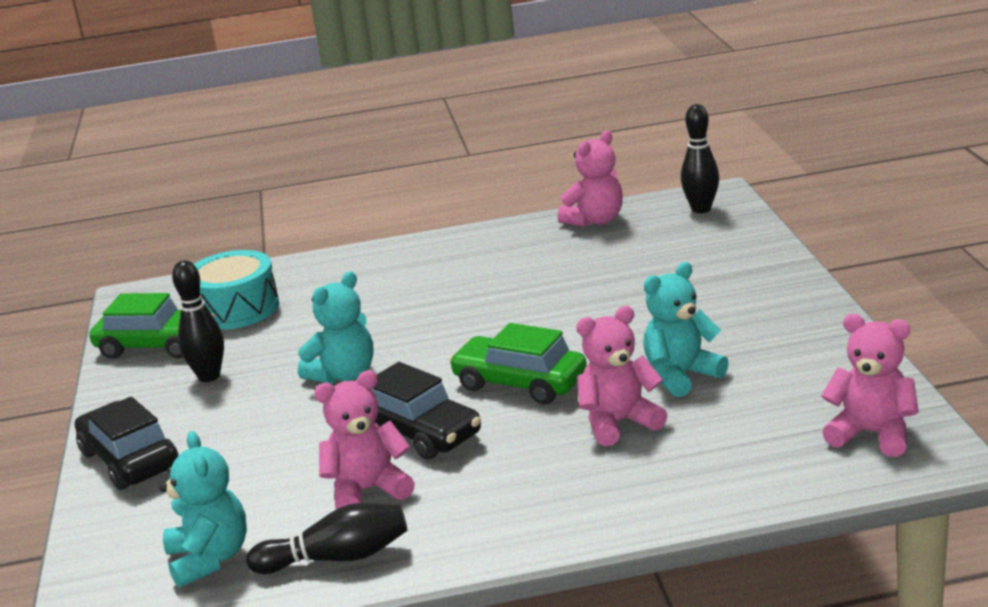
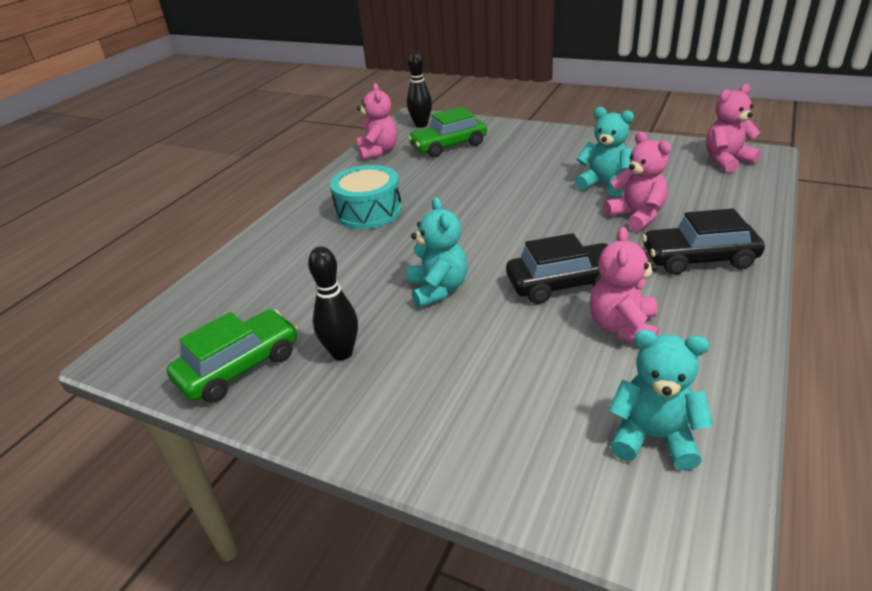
camera: 55 degrees left, 10 degrees up
black car [75,397,179,490] -> black car moved to [642,209,765,275]
turquoise drum [194,250,279,330] -> turquoise drum moved to [330,165,402,229]
black bowling pin [246,503,407,574] -> none
green car [449,323,587,404] -> green car moved to [408,107,487,157]
pink teddy bear [576,306,668,446] -> pink teddy bear turned 135 degrees clockwise [603,132,671,231]
turquoise teddy bear [643,262,729,397] -> turquoise teddy bear turned 120 degrees clockwise [575,107,634,197]

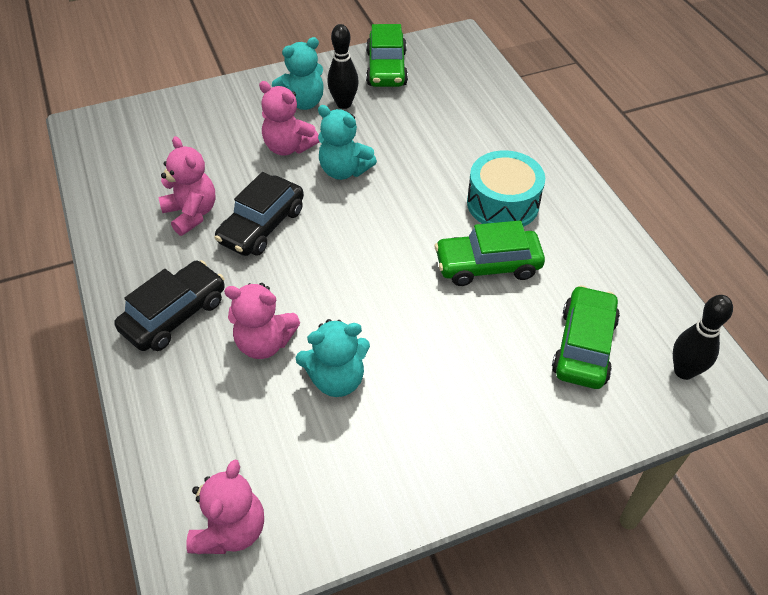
camera: 130 degrees right, 15 degrees up
pink teddy bear [357,83,397,161] -> pink teddy bear moved to [259,81,319,156]
turquoise teddy bear [608,330,714,470] -> turquoise teddy bear moved to [272,37,324,110]
none -> green car [435,220,545,286]

